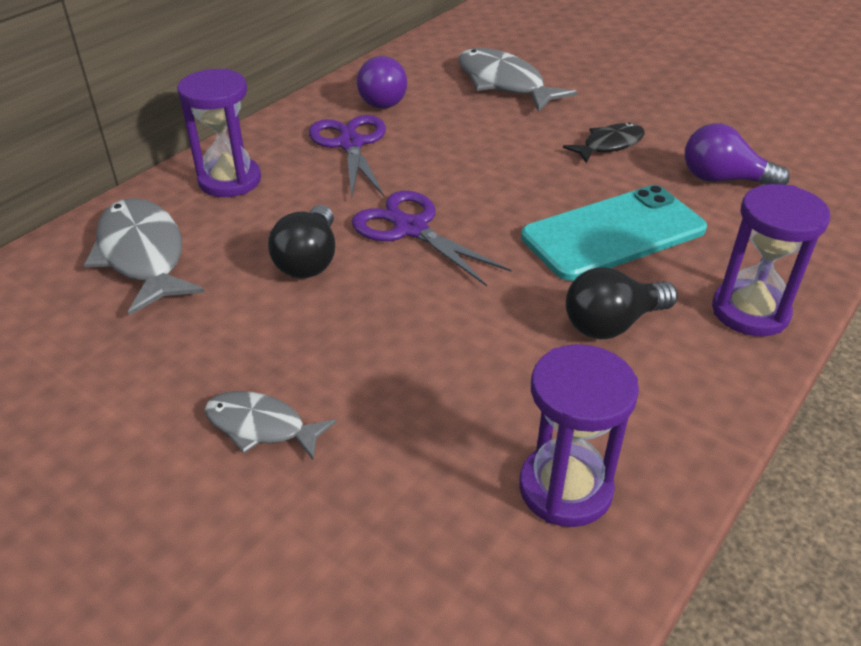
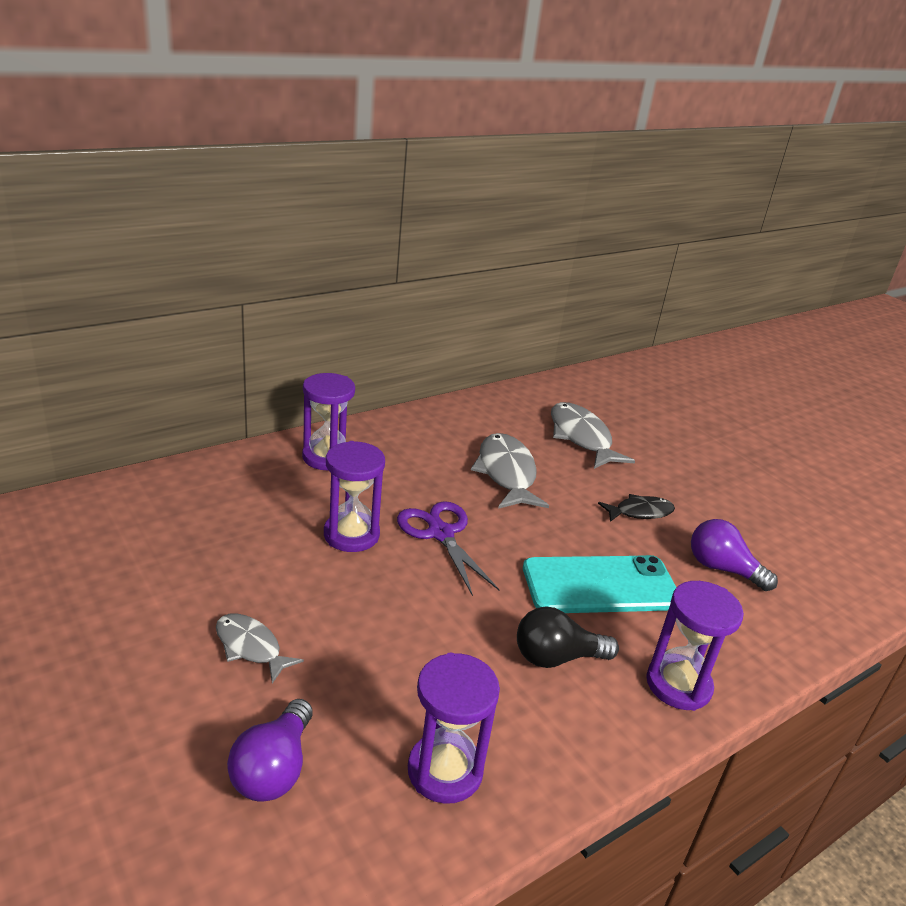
camera: 15 degrees right, 10 degrees down
grey fish [84,198,205,316] -> grey fish moved to [471,433,549,509]
black light bulb [268,205,335,278] -> purple hourglass [324,441,385,552]
purple scissors [309,115,386,198] -> none
purple light bulb [357,56,407,109] -> purple light bulb moved to [227,699,313,801]

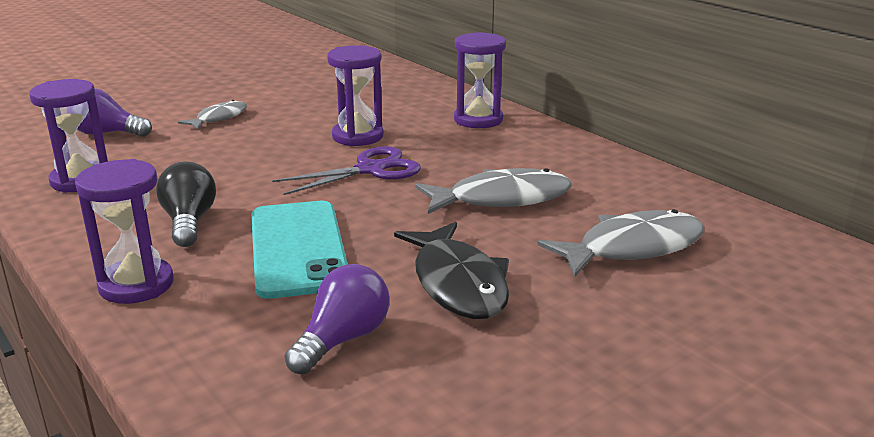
camera: 90 degrees right, 5 degrees down
black fish [598,494,675,522] -> black fish [394,222,509,319], size x1.69

